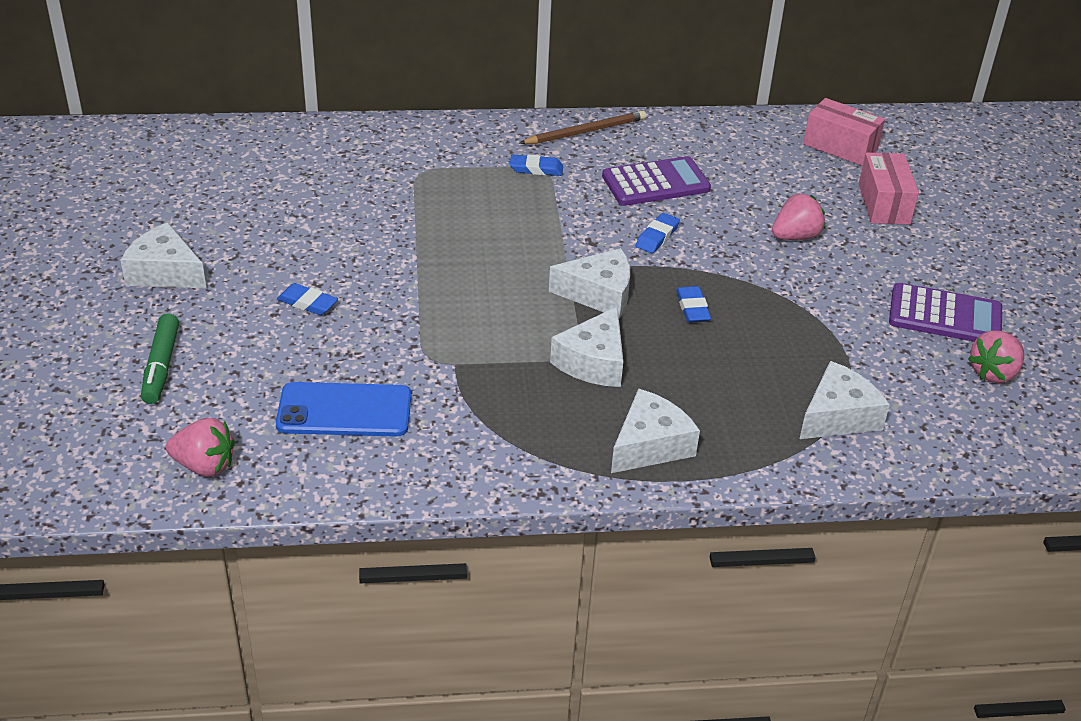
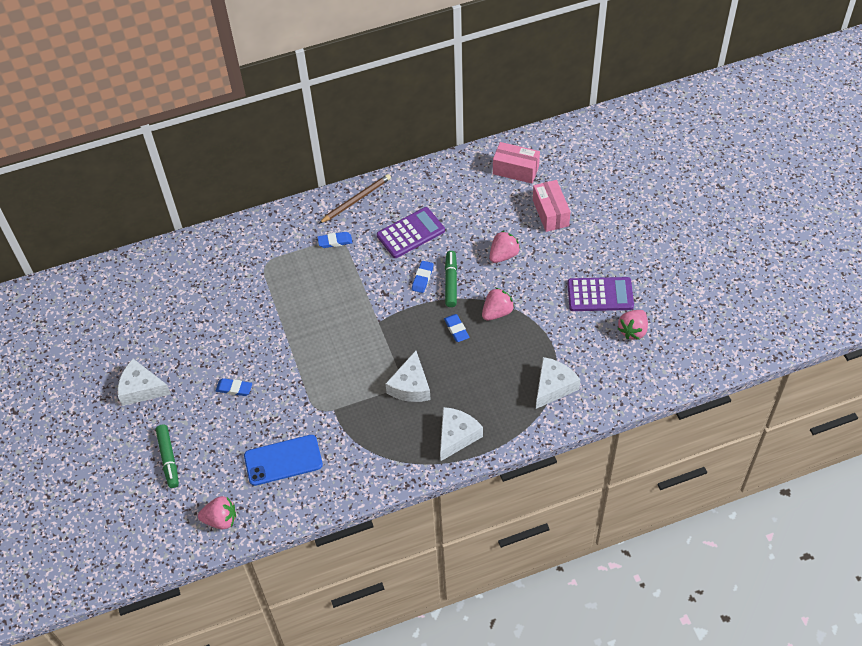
camera: 10 degrees left, 15 degrees up
white cheese [549,248,630,318] -> none
none -> green marker [445,251,457,307]
none -> pink strawberry [482,288,514,321]

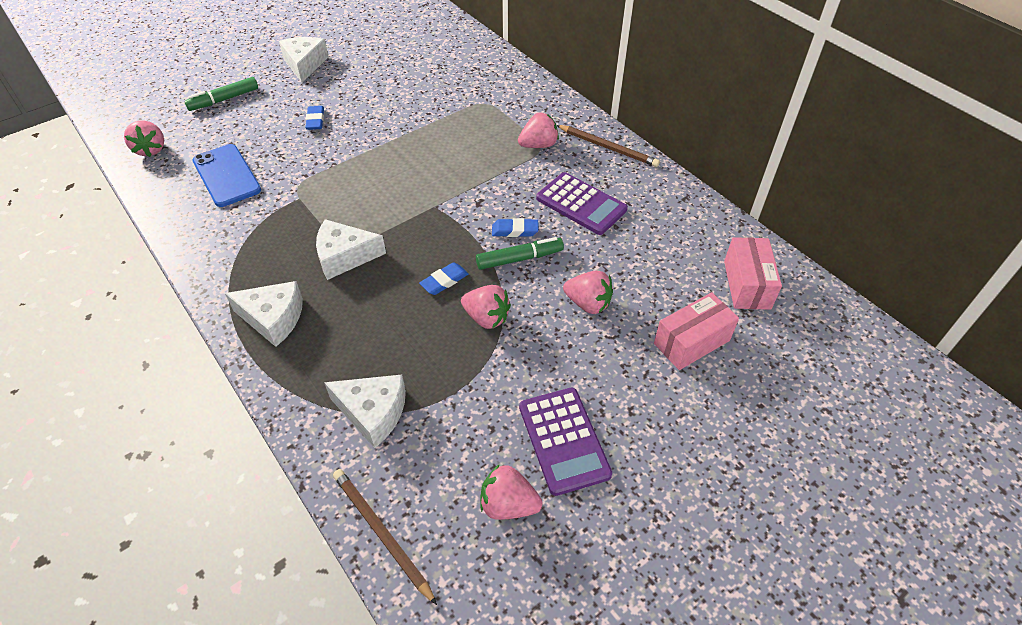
camera: 70 degrees right, 5 degrees down
blue eraser [317,232,353,248] -> pink strawberry [518,112,559,148]
none -> brown pencil [333,469,437,605]

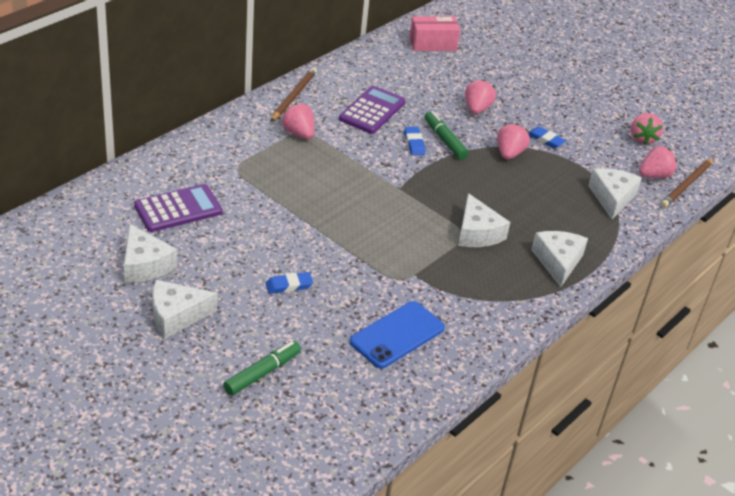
camera: 105 degrees left, 10 degrees down
pink strawberry [124,120,164,157] -> pink strawberry moved to [639,146,677,178]
green marker [184,77,258,111] -> green marker turned 90 degrees counterclockwise [223,341,301,396]
blue eraser [419,262,469,295] -> blue eraser moved to [528,126,566,149]
purple calculator [519,388,612,496] -> purple calculator moved to [134,184,222,232]
pink box [654,292,739,370] -> none
none -> white cheese [124,224,178,283]

